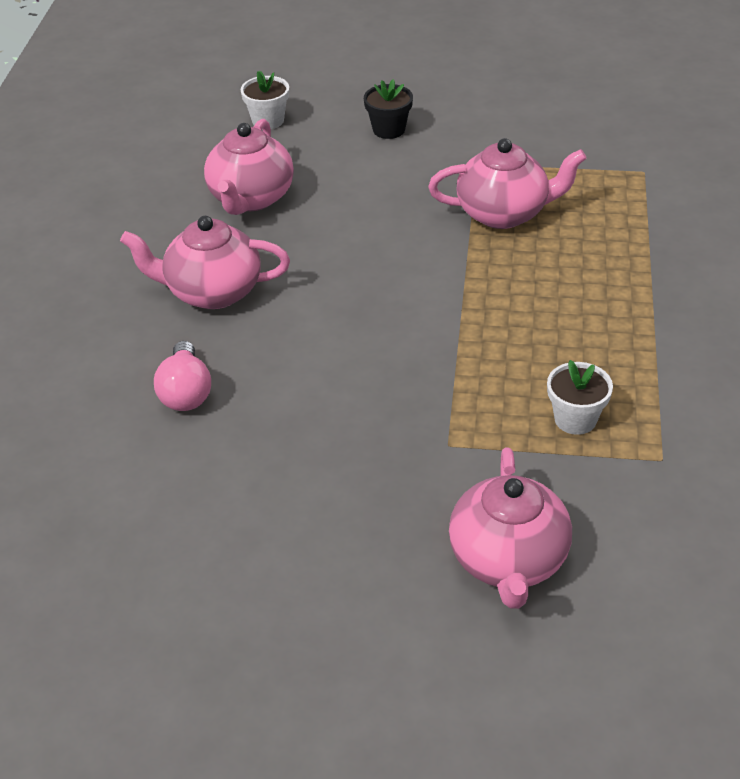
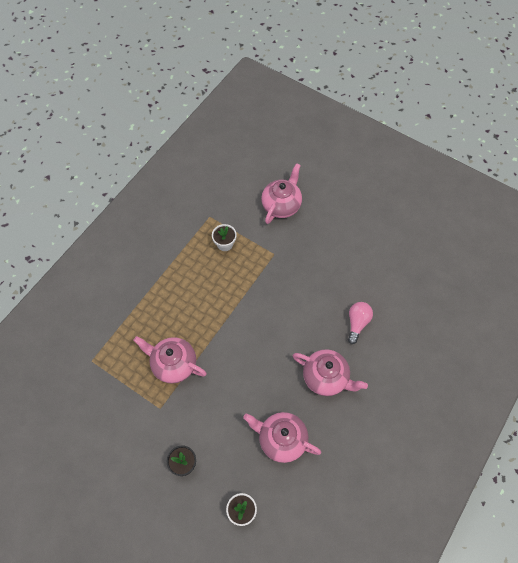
camera: 155 degrees left, 20 degrees up
pink teapot [204,119,294,215] -> pink teapot turned 105 degrees counterclockwise [243,412,321,463]

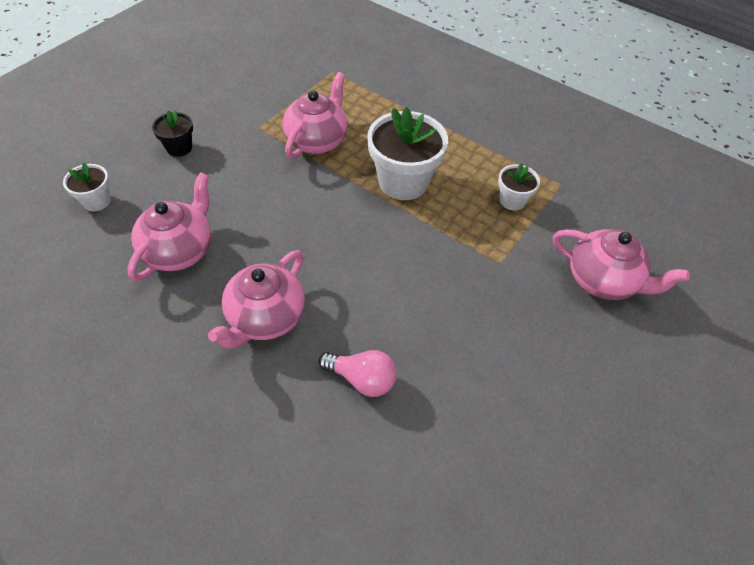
camera: 90 degrees right, 10 degrees down
none -> white flower pot [367,107,448,200]

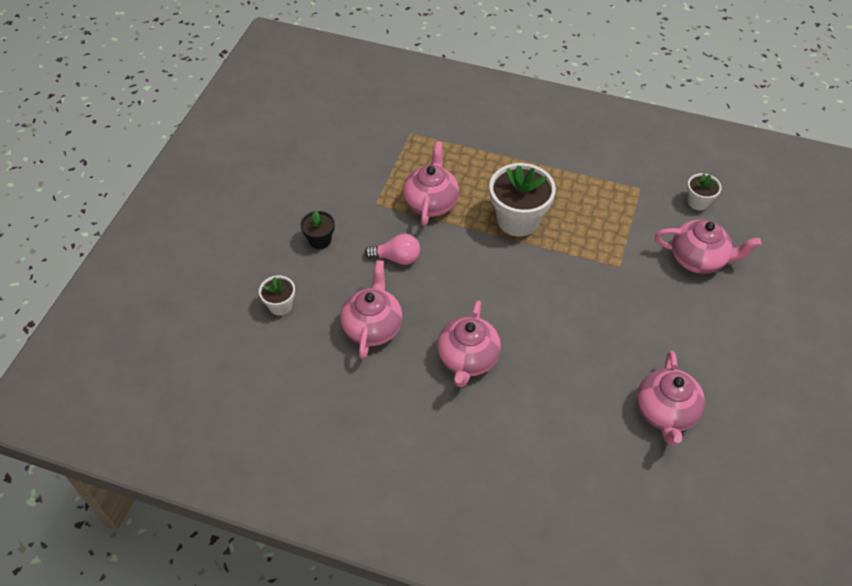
camera: 15 degrees left, 0 degrees up
pink light bulb [319,350,396,397] -> pink light bulb moved to [365,234,420,265]
white flower pot [498,163,540,210] -> white flower pot moved to [687,173,721,211]
none -> pink teapot [637,351,705,445]

